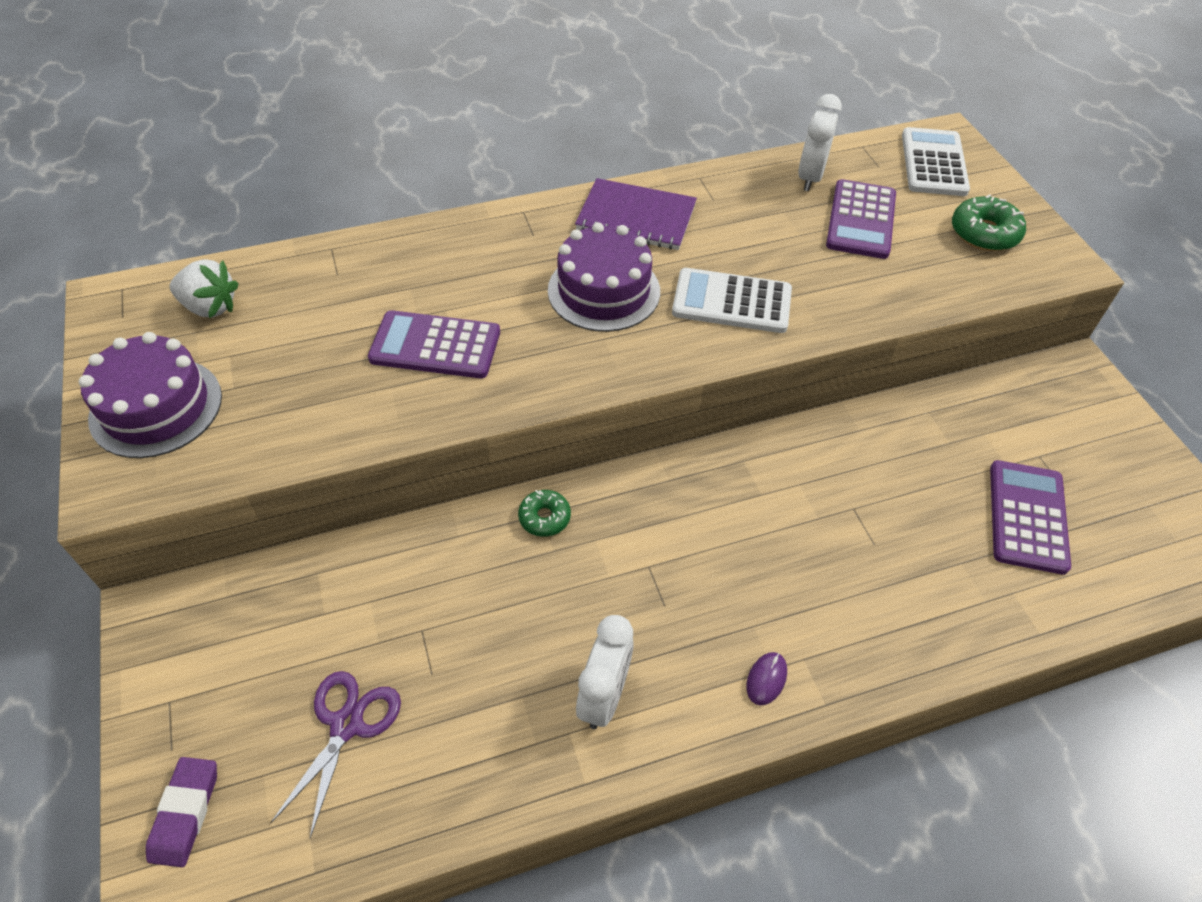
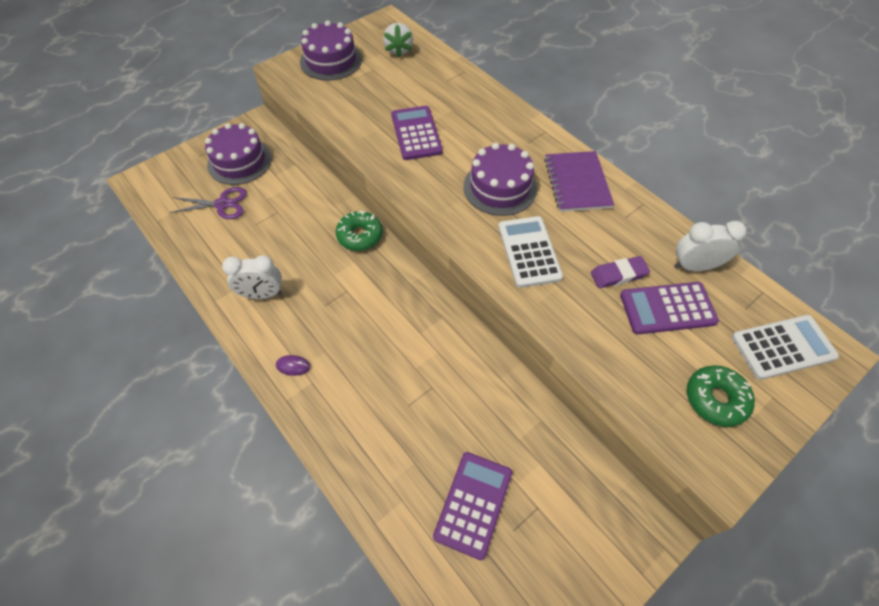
camera: 70 degrees right, 5 degrees up
purple eraser [146,757,217,867] -> purple eraser moved to [591,256,650,288]
green donut [518,490,571,537] -> green donut [336,211,383,251], size x1.56
purple calculator [990,460,1071,575] -> purple calculator turned 60 degrees counterclockwise [433,452,512,560]
none -> purple cake [205,123,272,185]

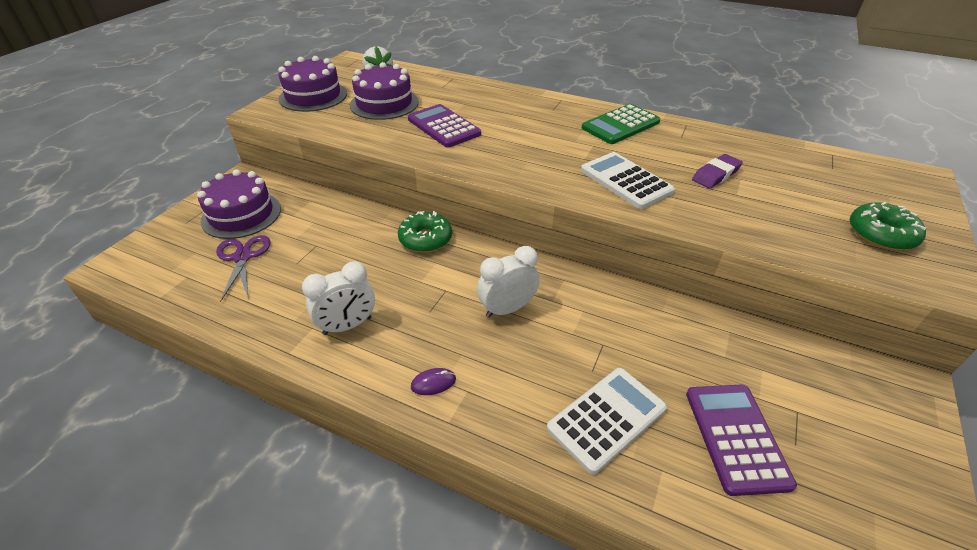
camera: 25 degrees left, 15 degrees down
purple scissors [169,187,247,219] -> purple scissors turned 75 degrees counterclockwise [216,235,271,302]
purple cake [463,143,537,216] -> purple cake moved to [350,62,419,120]
purple notebook [544,151,614,212] -> green calculator [582,104,660,144]
purple calculator [620,282,719,334] -> none
white clock [674,221,747,271] -> white clock moved to [477,246,540,318]
white calculator [732,315,839,380] -> white calculator moved to [547,368,667,474]

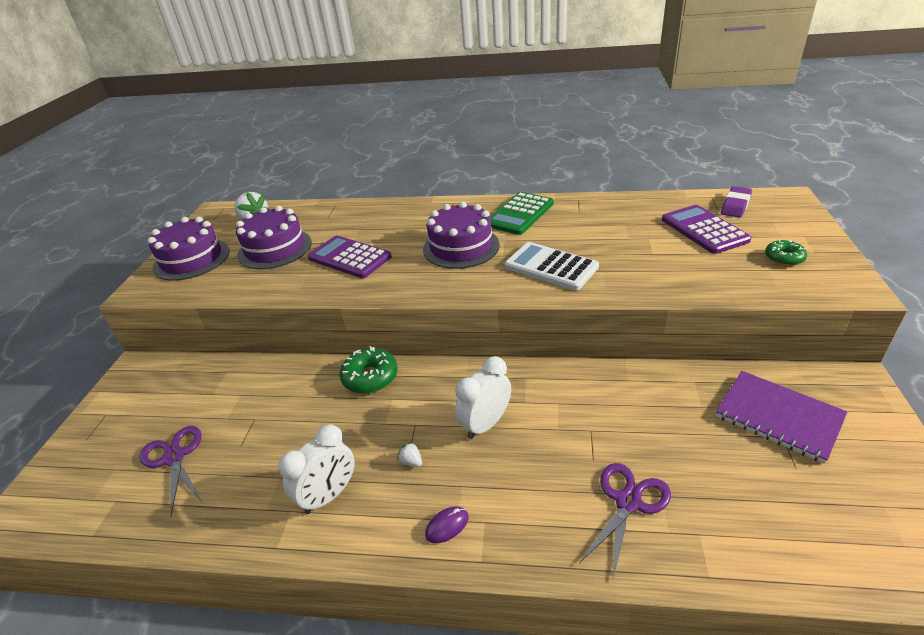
camera: 15 degrees left, 5 degrees down
purple cake [197,169,281,239] -> purple cake moved to [423,202,500,269]
white calculator [547,368,667,474] -> purple scissors [579,463,671,578]
purple calculator [686,384,797,496] -> purple calculator moved to [662,205,751,254]
purple eraser [692,154,743,189] -> purple eraser moved to [721,186,752,218]
green donut [850,202,926,251] -> green donut [765,240,807,266], size x0.64
none -> white strawberry [397,442,422,467]
none -> purple notebook [716,371,847,464]

